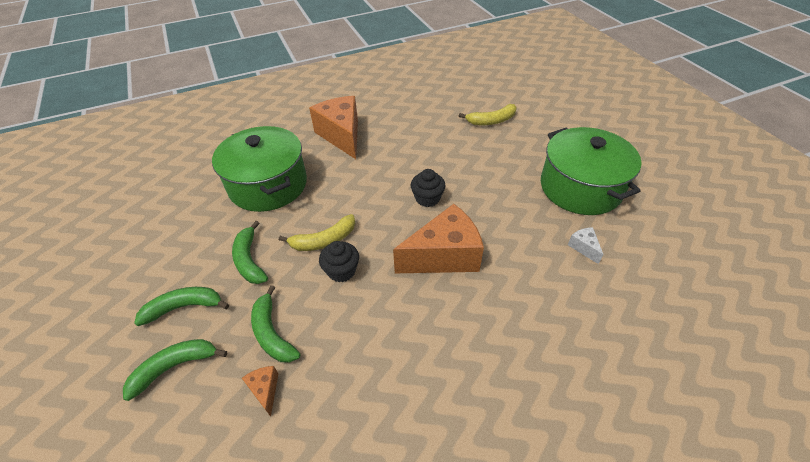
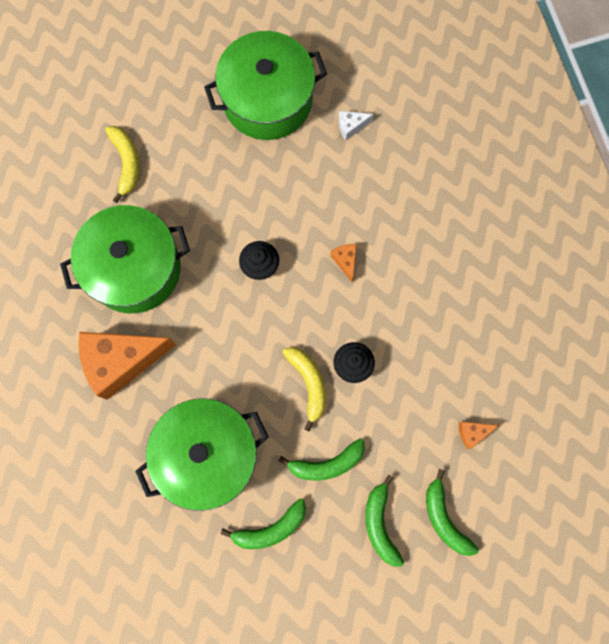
camera: 85 degrees left, 30 degrees up
green banana [251,285,300,363] -> green banana moved to [221,499,306,549]
orange cheese [393,204,484,273] -> orange cheese [330,244,357,282], size x0.42
none -> green pot [60,205,190,313]

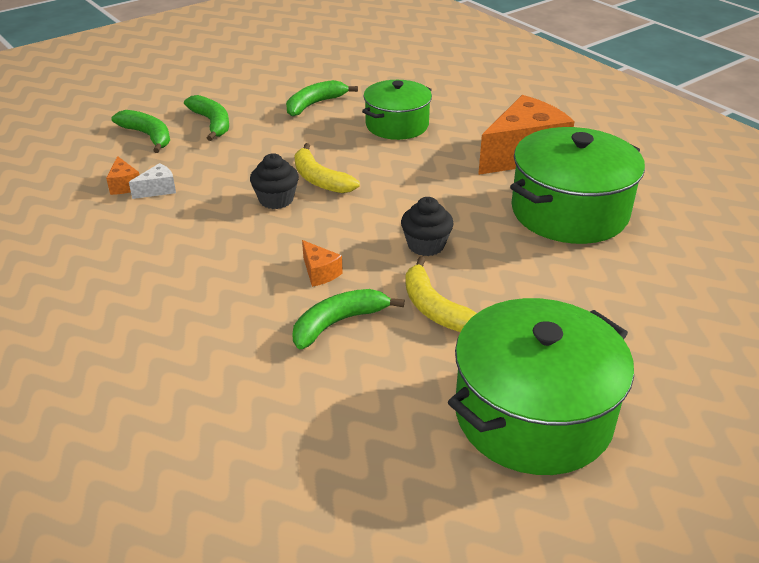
camera: 160 degrees right, 40 degrees down
yellow banana [105,126,140,203] -> yellow banana moved to [405,256,477,332]
green pot [135,398,268,511] -> green pot [362,80,432,140], size x0.64
green banana [278,439,365,481] -> green banana moved to [292,289,404,349]
white cheese [339,111,374,140] -> white cheese moved to [129,163,176,199]
orange cheese [459,422,500,449] -> orange cheese turned 105 degrees clockwise [106,156,139,195]

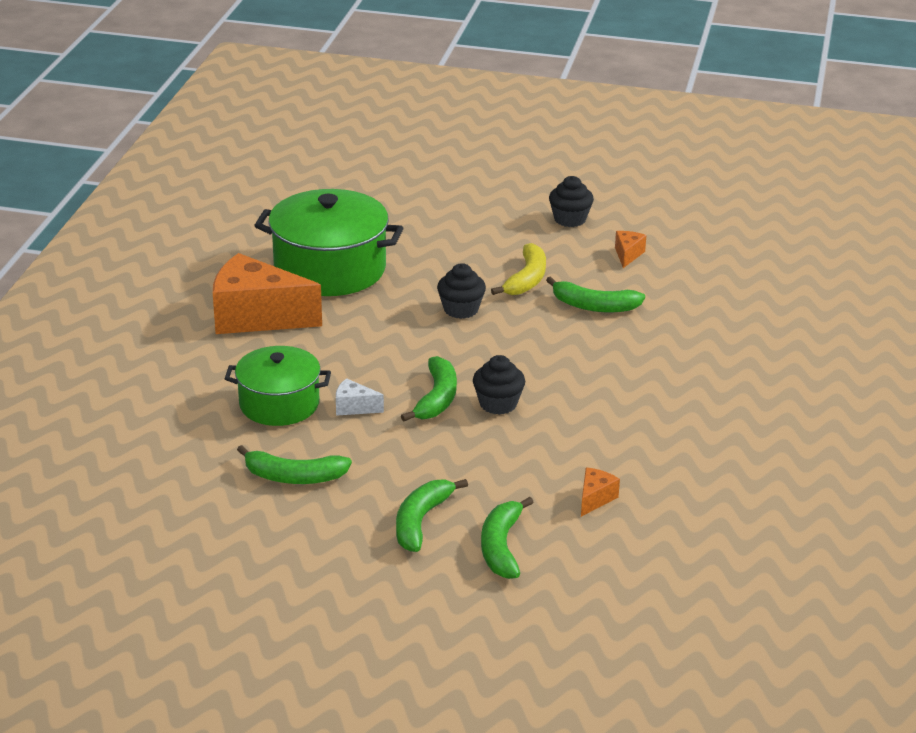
camera: 130 degrees left, 5 degrees down
white cheese [129,163,176,199] -> white cheese moved to [336,378,384,416]
yellow banana [294,143,360,193] -> green banana [401,356,457,422]
orange cheese [302,240,343,287] -> orange cheese moved to [615,231,646,268]
green pot [448,298,634,475] -> black cupcake [549,176,594,227]

